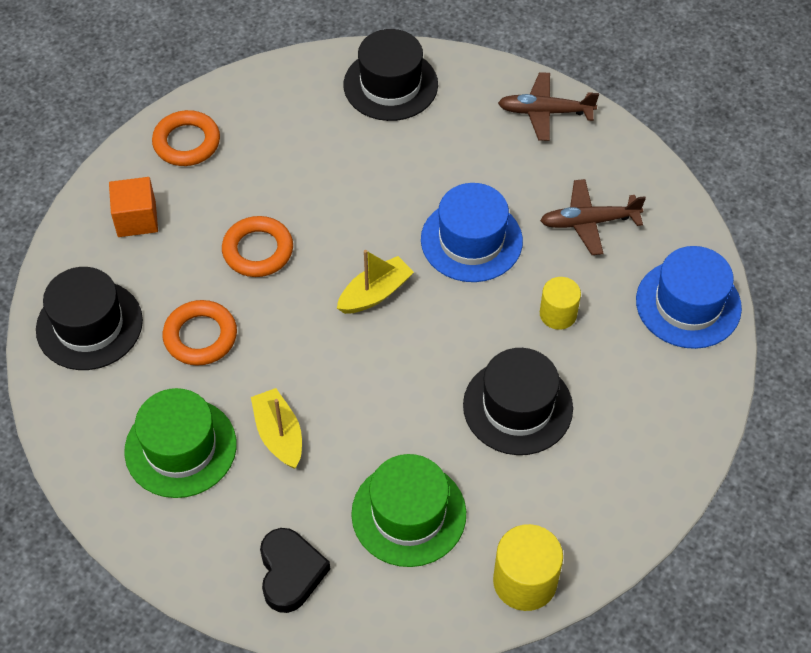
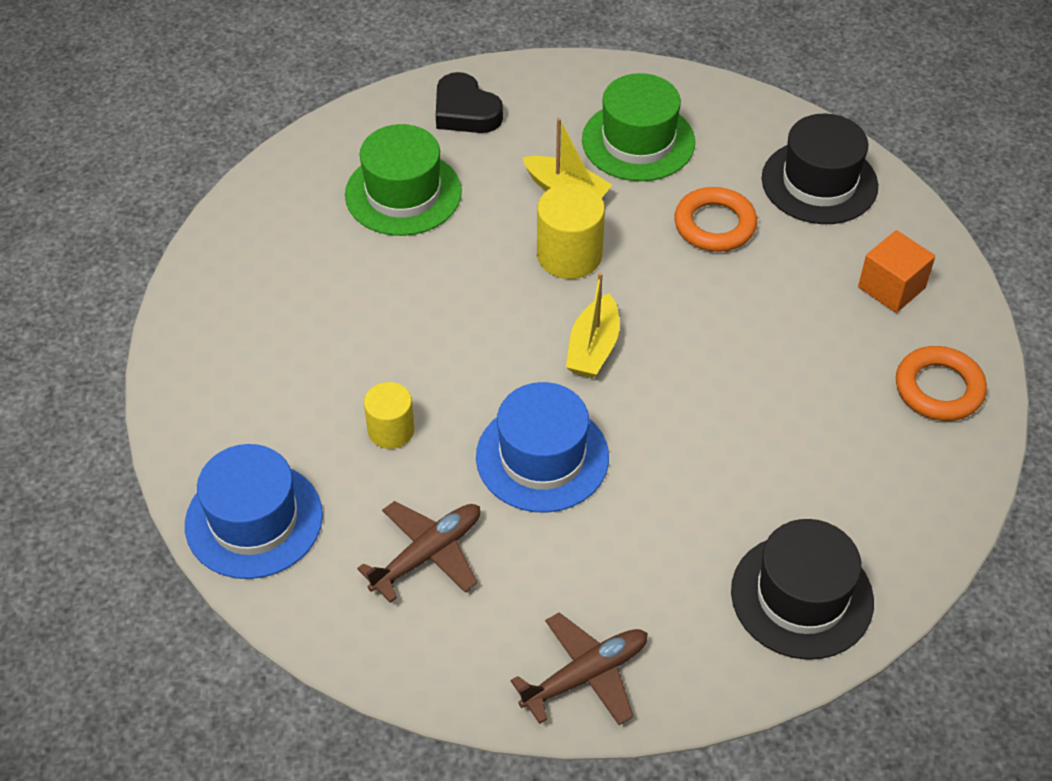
camera: 145 degrees right, 5 degrees down
orange ring [222,216,293,277] -> none
black hat [463,348,573,455] -> none
yellow cylinder [493,524,563,611] -> yellow cylinder moved to [537,183,605,279]

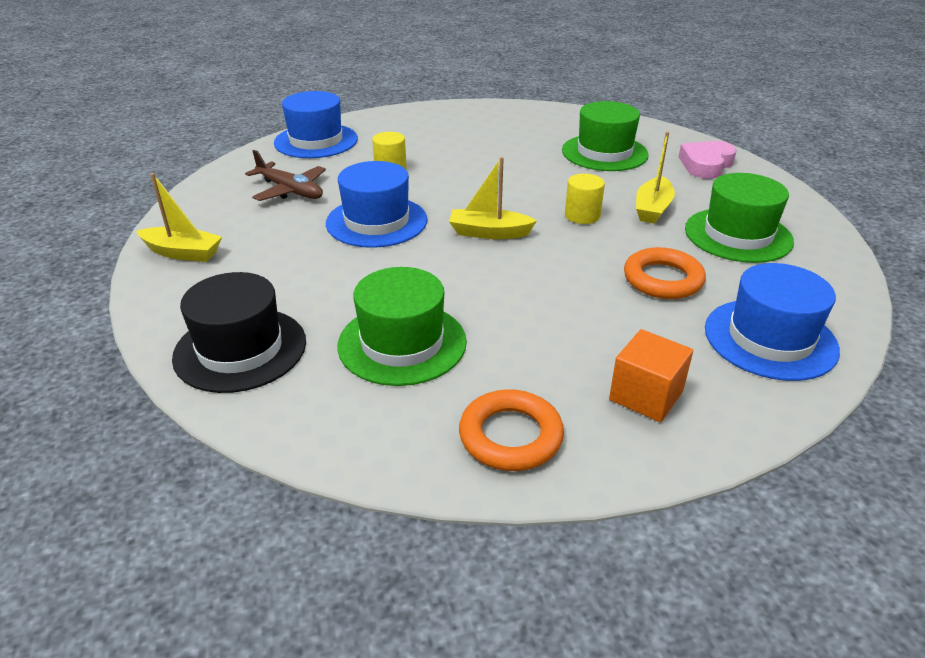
camera: 80 degrees right, 15 degrees down
black heart [436,72,503,133] -> pink heart [679,141,737,179]
brown plane [511,613,648,725] -> yellow boat [137,173,222,262]
yellow cylinder [537,183,605,279] -> yellow cylinder [565,173,605,224], size x0.66
black hat [762,114,878,224] -> blue hat [705,263,840,381]
none -> green hat [337,267,467,386]

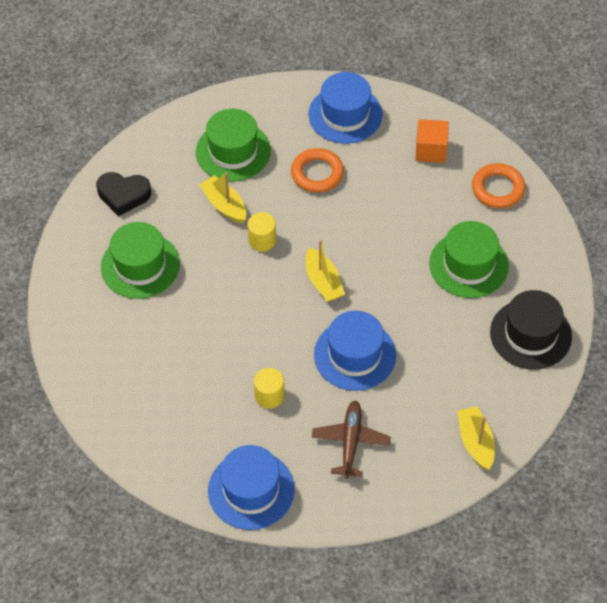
camera: 120 degrees left, 20 degrees up
yellow boat [636,132,675,224] -> yellow boat turned 120 degrees counterclockwise [199,172,246,223]
pink heart [679,141,737,179] -> black heart [96,172,151,216]

